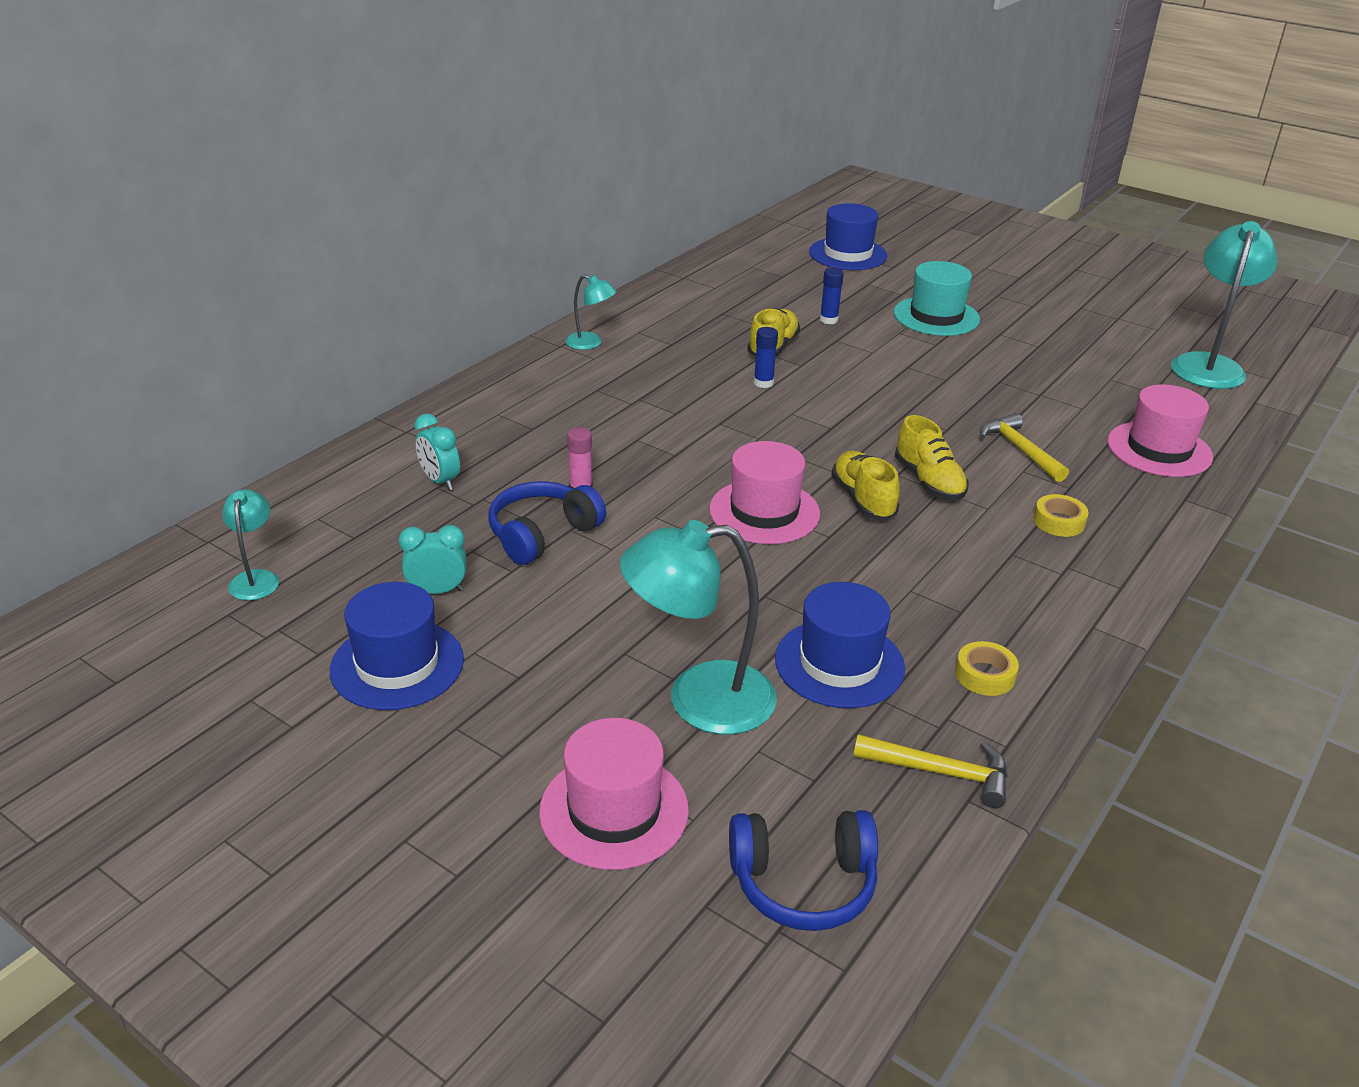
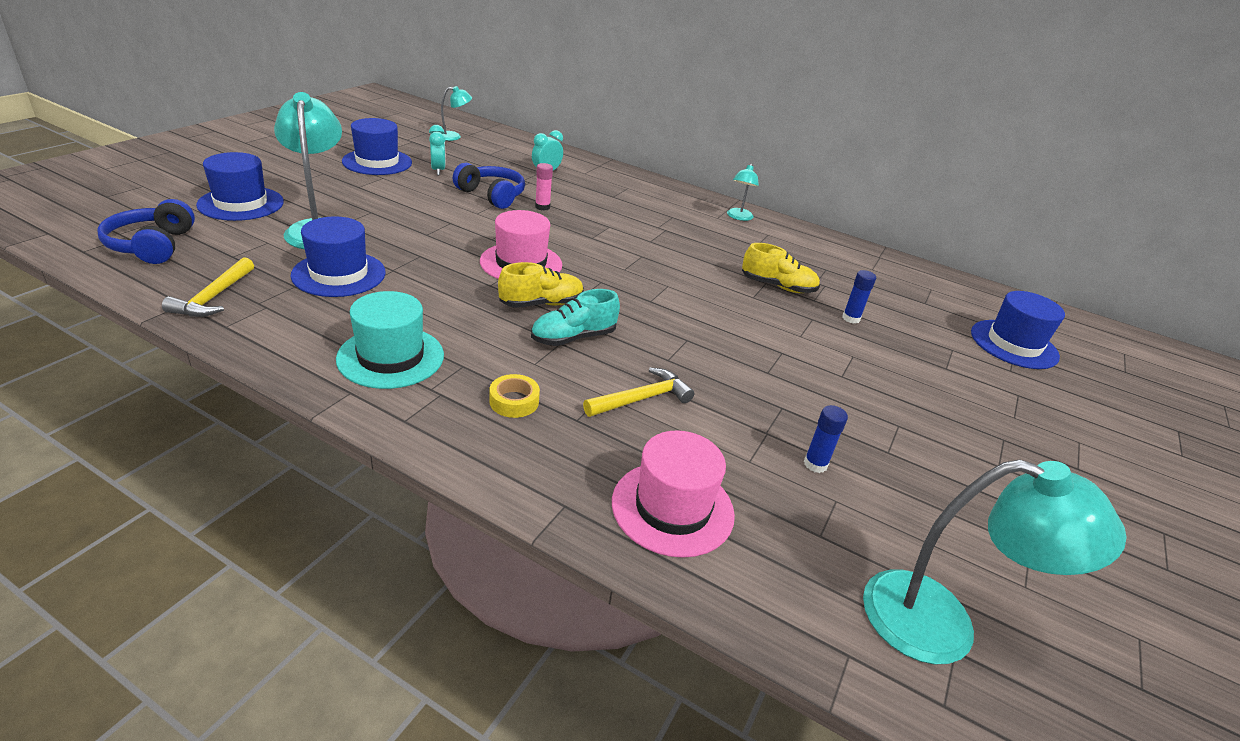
camera: 80 degrees right, 0 degrees up
pink hat [539,718,689,870] -> blue hat [196,152,284,221]
blue glue stick [754,327,778,388] -> blue glue stick moved to [804,405,848,473]
turquoise hat [894,261,980,336] -> turquoise hat moved to [336,291,444,389]
yellow shoe [895,415,968,500] -> turquoise shoe [531,289,620,346]
yellow tape [955,641,1019,696] -> none

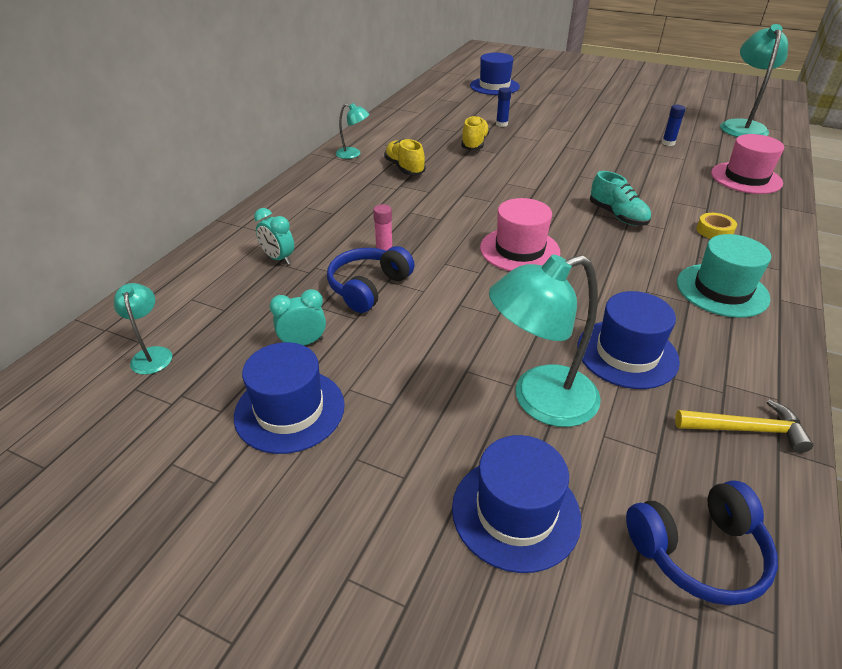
camera: 90 degrees left, 5 degrees up
yellow shoe [498,262,584,308] -> yellow shoe moved to [384,139,426,175]
yellow hammer [583,367,694,417] -> none

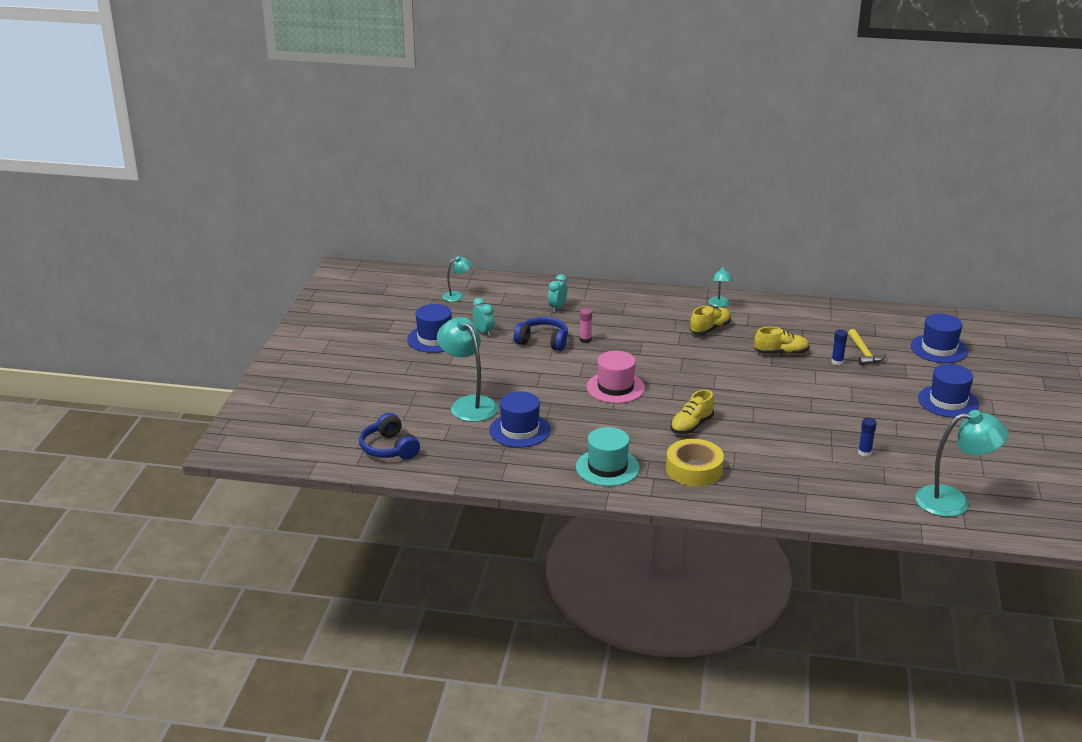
camera: 75 degrees right, 10 degrees down
blue hat [452,435,581,573] -> blue hat moved to [918,364,979,418]
turquoise shoe [590,171,651,226] -> yellow shoe [670,390,714,434]
yellow hammer [675,399,813,453] -> yellow hammer moved to [848,329,886,365]
yellow tape [696,213,737,239] -> yellow tape [666,439,724,486], size x1.94
pink hat [711,134,784,194] -> none

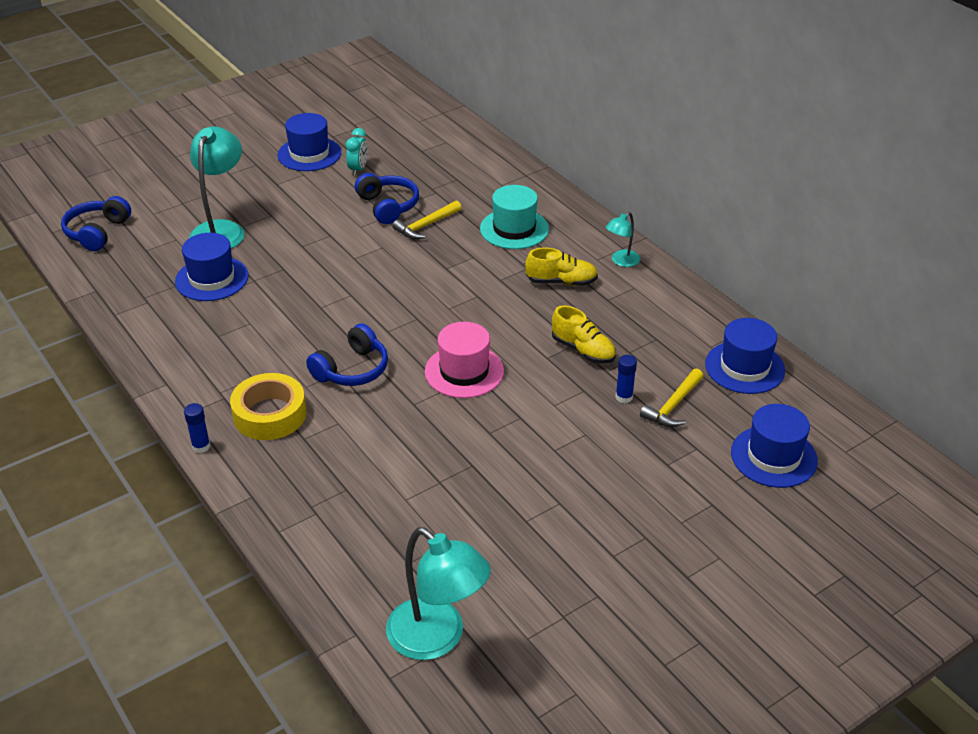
camera: 45 degrees right, 10 degrees up
turquoise lamp [443,256,472,302] -> none
turquoise clock [548,274,567,312] -> none
turquoise hat [576,427,640,486] -> turquoise hat moved to [480,185,549,249]
pink glue stick [580,308,592,343] -> yellow hammer [392,200,462,239]
pink hat [586,351,645,403] -> pink hat moved to [425,322,504,398]
yellow shoe [670,390,714,434] -> blue headphones [306,323,388,386]
blue glue stick [858,418,877,457] -> blue glue stick moved to [184,403,210,453]
blue hat [918,364,979,418] -> blue hat moved to [705,318,785,394]

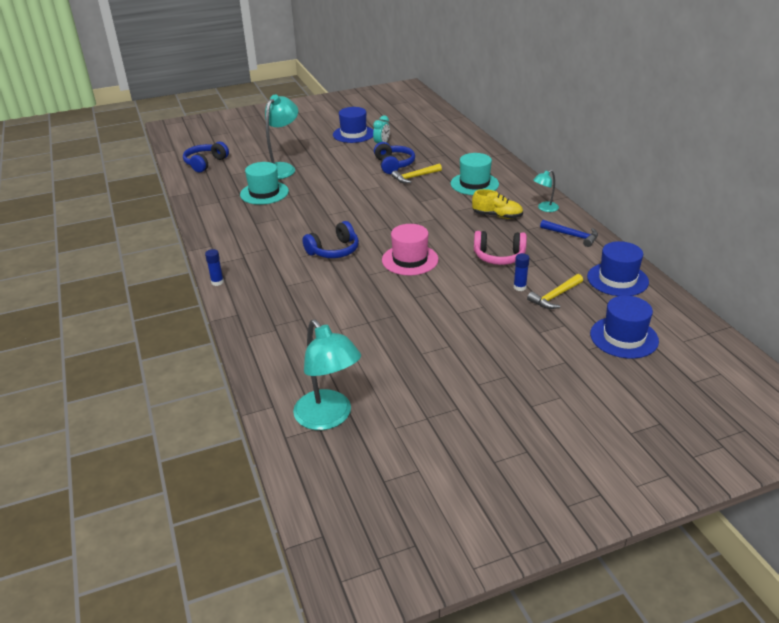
camera: 15 degrees right, 5 degrees down
blue hat [175,233,249,301] -> turquoise hat [240,162,289,205]
yellow tape [230,373,306,440] -> none
yellow shoe [552,305,616,364] -> pink headphones [474,231,527,265]
none -> blue hammer [540,220,598,247]

